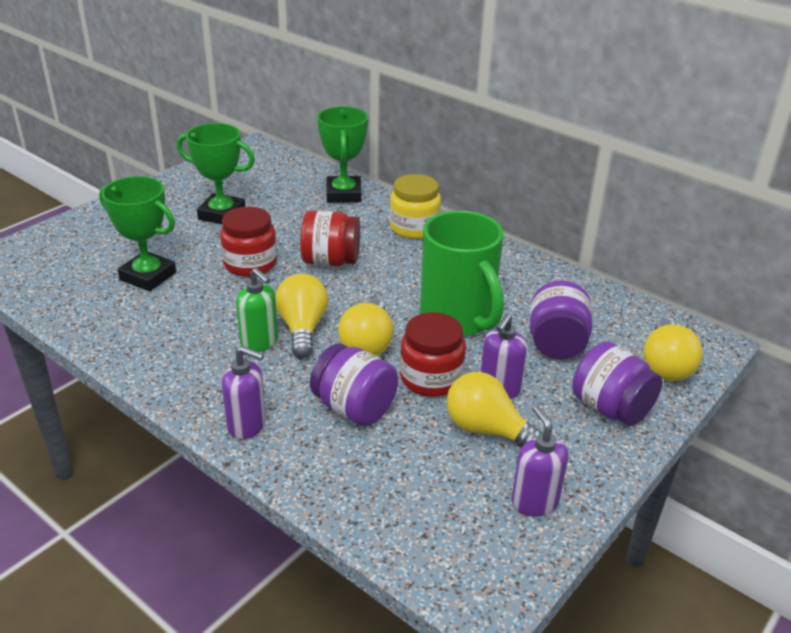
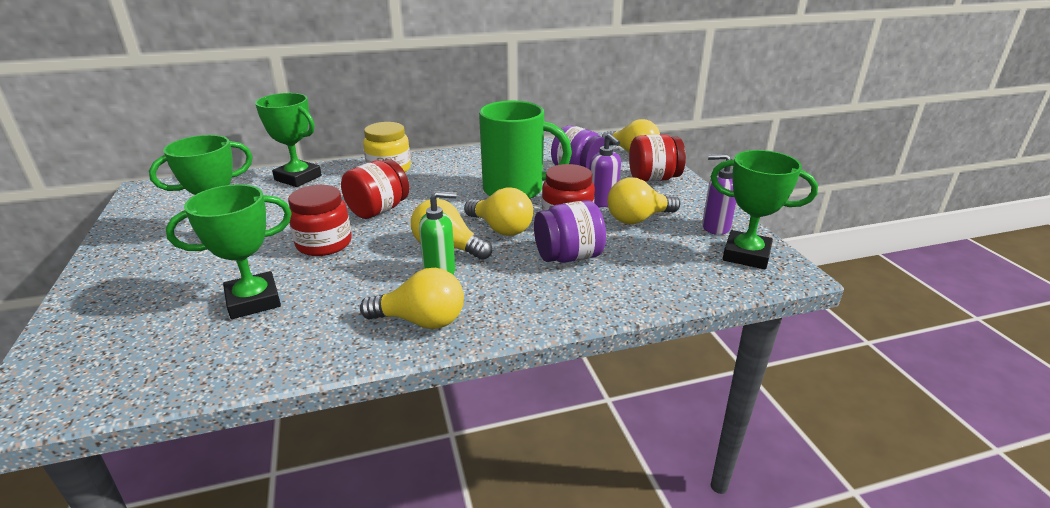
camera: 55 degrees left, 5 degrees down
purple soap dispenser [222,346,266,439] -> none
purple jar [572,341,663,426] -> red jar [629,134,686,182]
none -> yellow light bulb [360,268,464,329]
none -> green trophy [711,150,818,269]

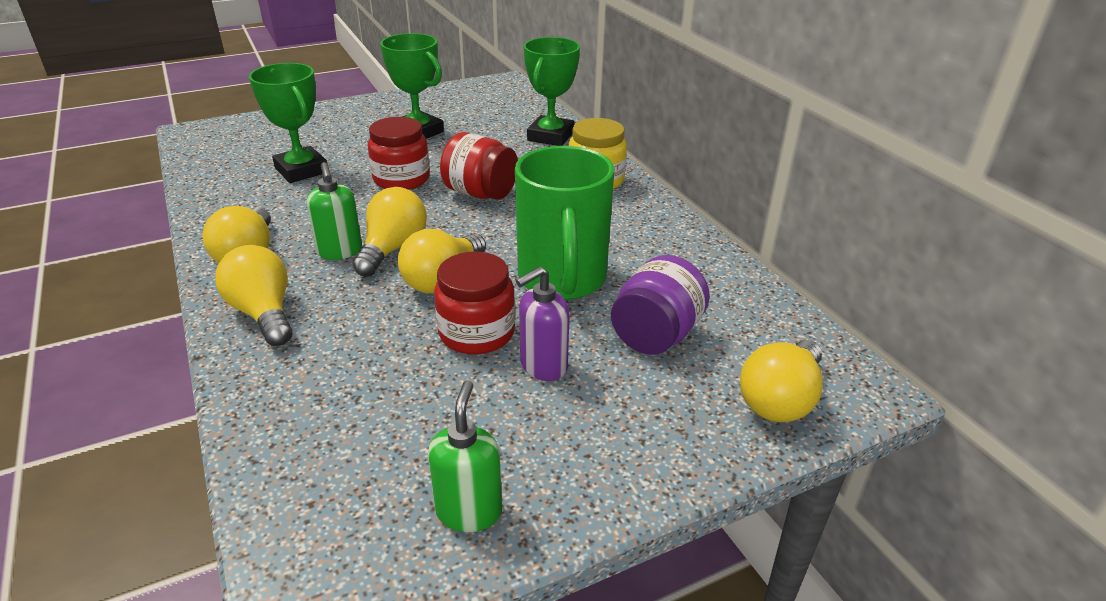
camera: 80 degrees right, 5 degrees up
purple jar [534,200,606,263] -> none
yellow light bulb [607,177,680,224] -> yellow light bulb moved to [215,245,293,346]
red jar [629,134,686,182] -> none
purple soap dispenser [702,154,736,235] -> green soap dispenser [428,380,502,532]
green trophy [711,150,818,269] -> none

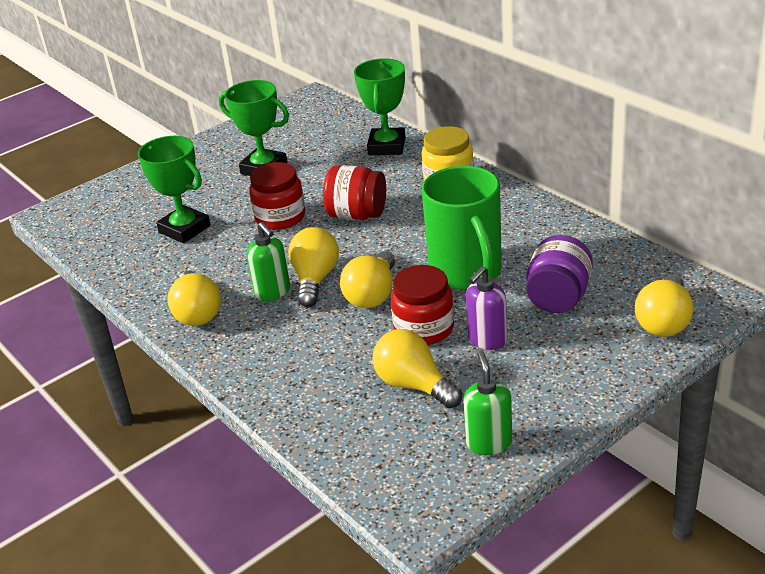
camera: 10 degrees left, 0 degrees up
yellow light bulb [215,245,293,346] -> yellow light bulb moved to [372,329,462,409]

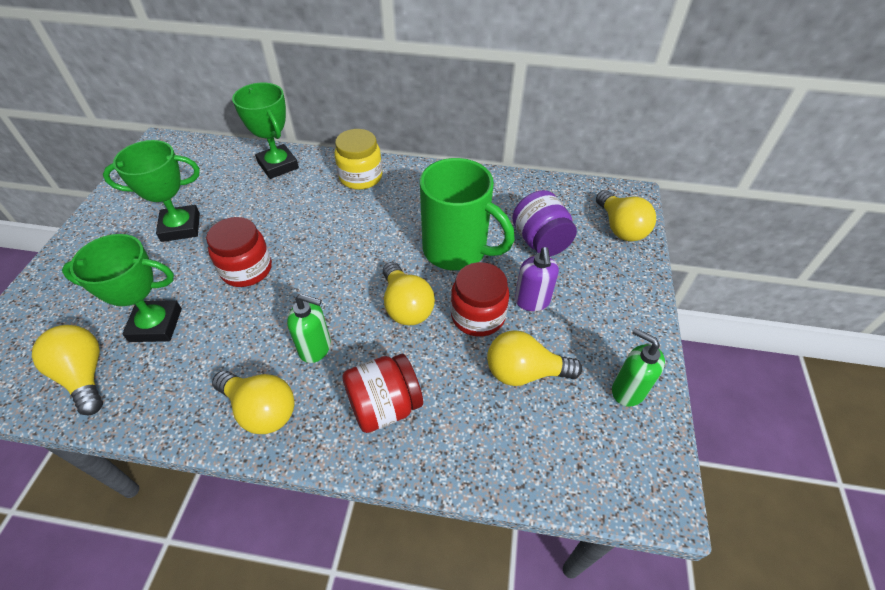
camera: 45 degrees left, 15 degrees up
yellow light bulb [288,227,339,307] -> yellow light bulb moved to [32,325,103,415]
red jar [323,165,386,220] -> red jar moved to [342,354,423,433]

